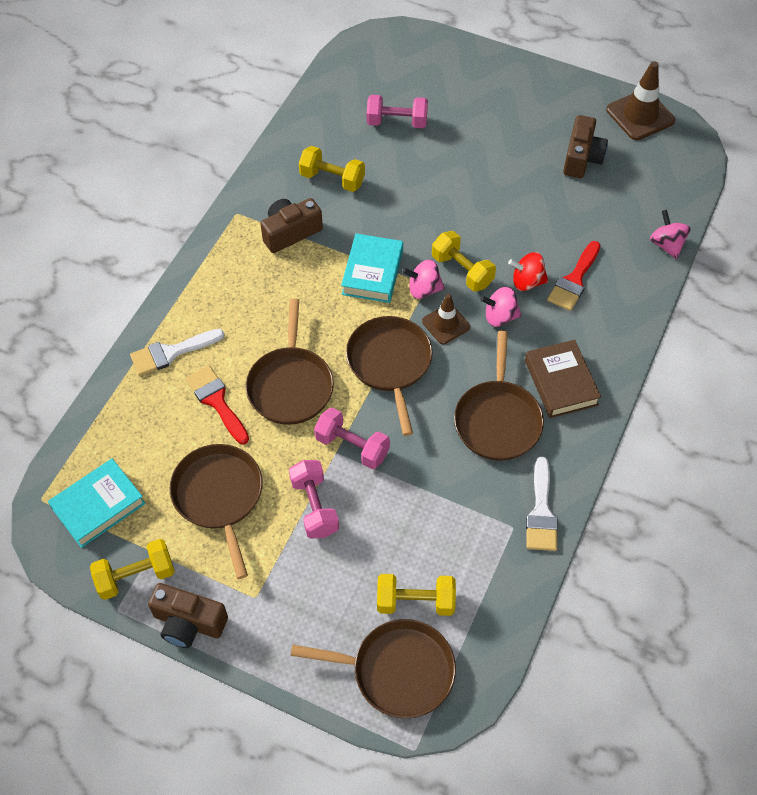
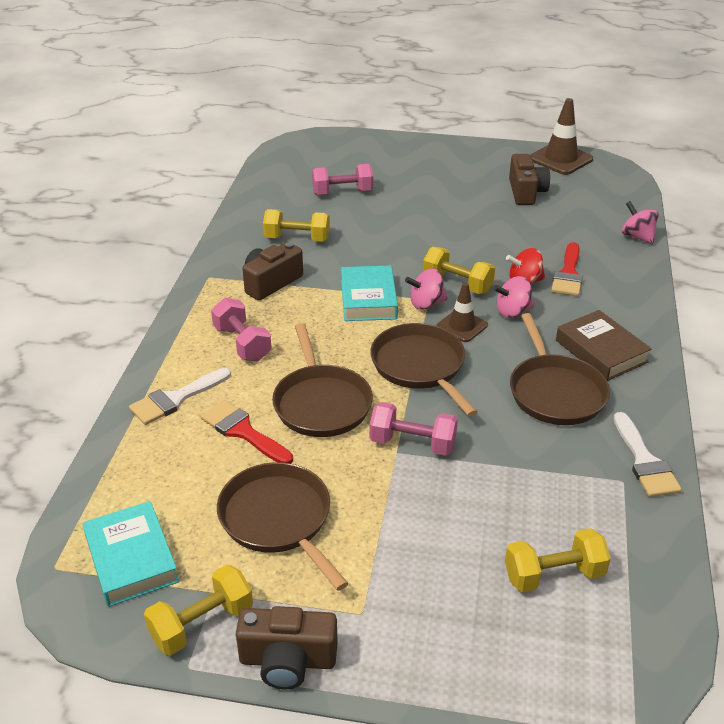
camera: 15 degrees left, 20 degrees down
turquoise book [48,459,145,548] -> turquoise book turned 60 degrees counterclockwise [83,501,179,607]
pink dumbbell [289,460,339,538] -> pink dumbbell moved to [211,298,272,362]
brown pan [291,619,456,719] -> none

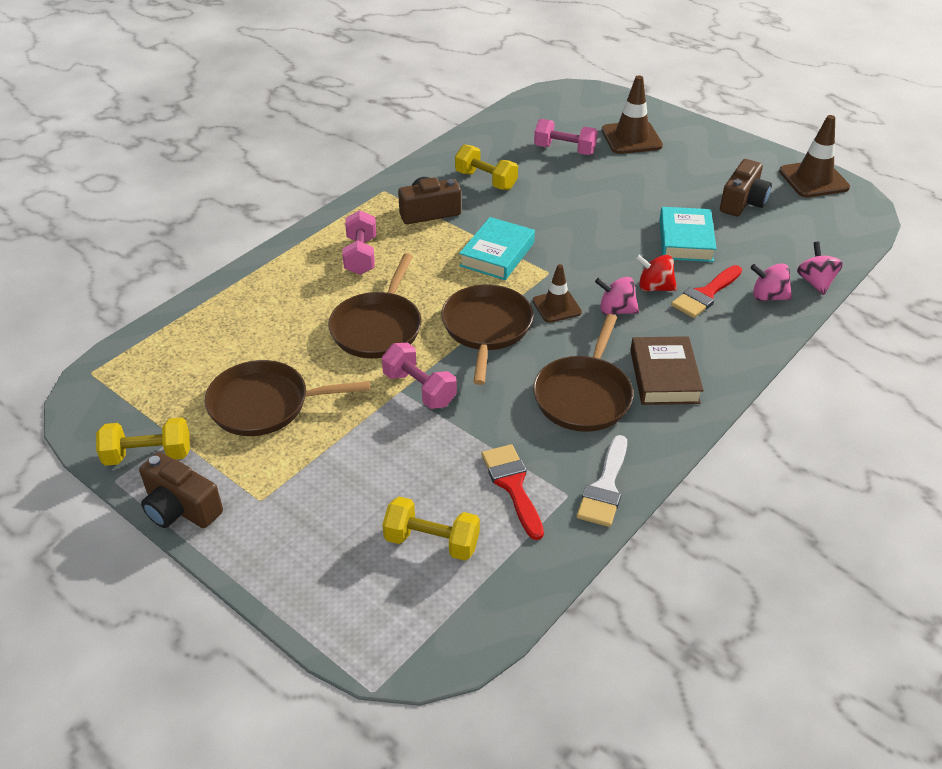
camera: 30 degrees right, 5 degrees up
turquoise book [83,501,179,607] -> turquoise book moved to [659,207,716,262]
white brush [129,368,231,425] -> none
red brush [201,400,293,464] -> red brush moved to [481,444,544,540]
brown pan [217,462,349,591] -> brown pan turned 90 degrees counterclockwise [205,360,370,436]
pink spinning top [405,269,447,310] -> pink spinning top moved to [750,263,792,301]
yellow dumbbell [423,247,495,294] -> none
none -> brown traffic cone [601,75,663,154]

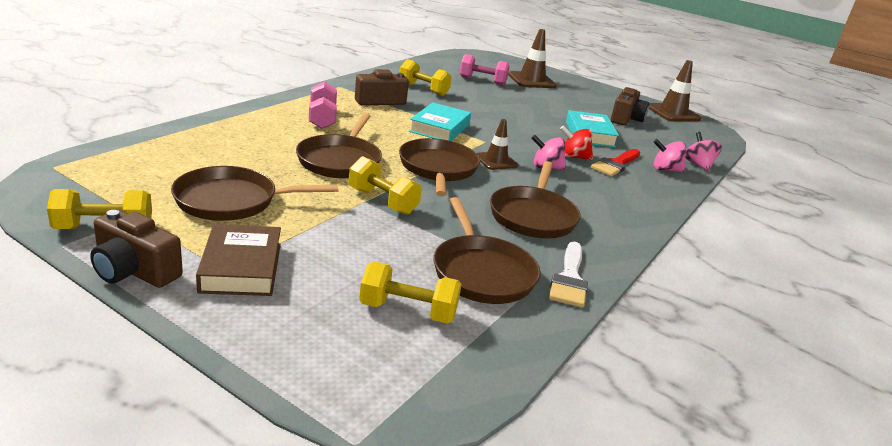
camera: 10 degrees left, 15 degrees down
pink dumbbell [382,343,457,409] -> yellow dumbbell [349,156,422,215]
red brush [481,444,544,540] -> brown pan [434,197,541,304]
brown book [630,336,704,405] -> brown book moved to [196,224,281,296]

